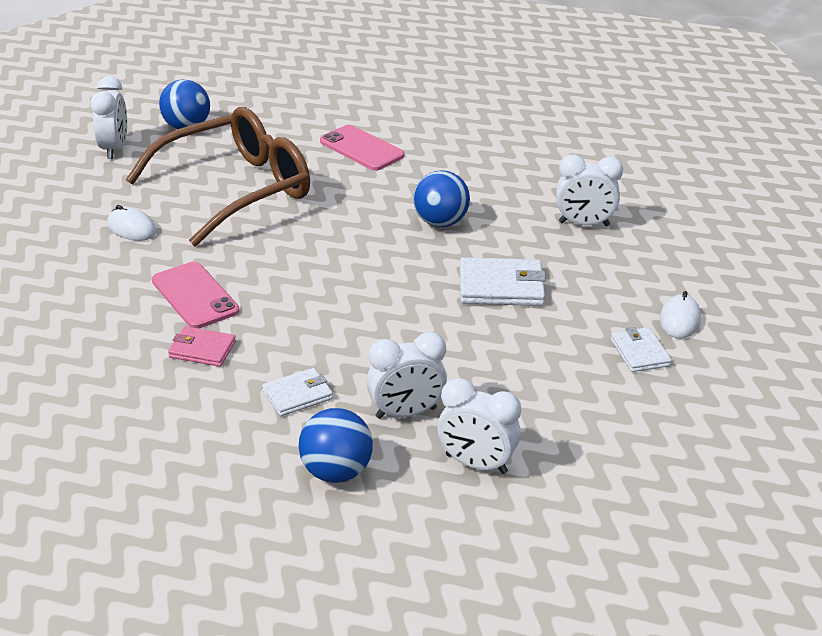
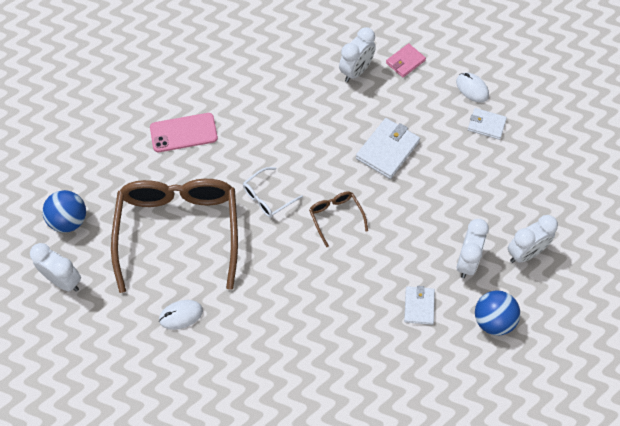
camera: 55 degrees left, 25 degrees up
pink phone [152,262,239,328] -> none
pink wallet [168,326,236,367] -> pink wallet moved to [386,43,426,77]
blue ball [413,170,470,227] -> none
none -> white glasses [243,167,303,218]
none -> brown glasses [309,191,368,247]

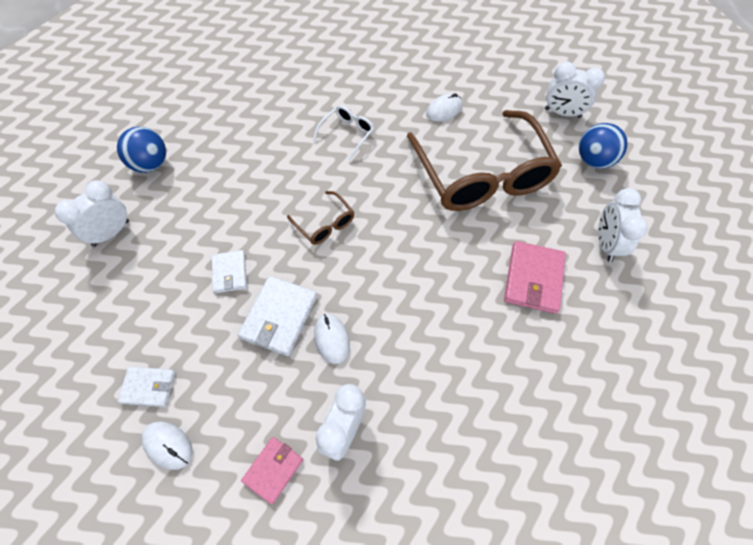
camera: 165 degrees right, 0 degrees up
pink phone [150,113,218,152] -> pink wallet [504,241,566,314]
white glasses [243,167,303,218] -> white glasses moved to [313,105,374,161]
white wallet [404,286,435,325] -> white wallet moved to [212,250,247,293]
white clock [457,219,489,278] -> white clock moved to [598,188,648,262]
none -> white mouse [314,314,350,364]

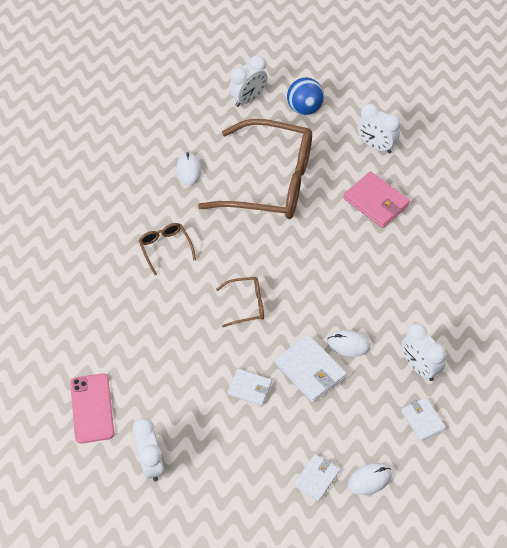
camera: 60 degrees left, 5 degrees down
blue ball [117,127,166,173] -> pink phone [70,373,114,444]
pink wallet [241,437,303,504] -> white wallet [401,397,446,441]
white glasses [313,105,374,161] -> brown glasses [138,223,196,275]

